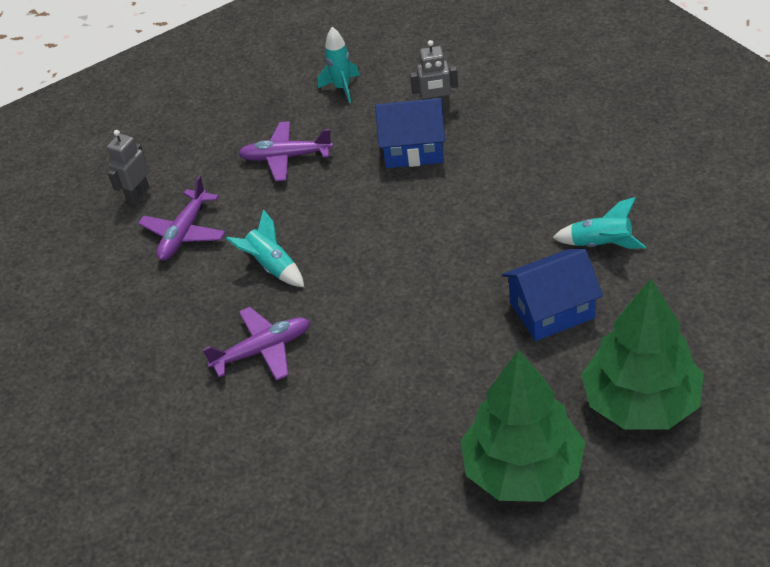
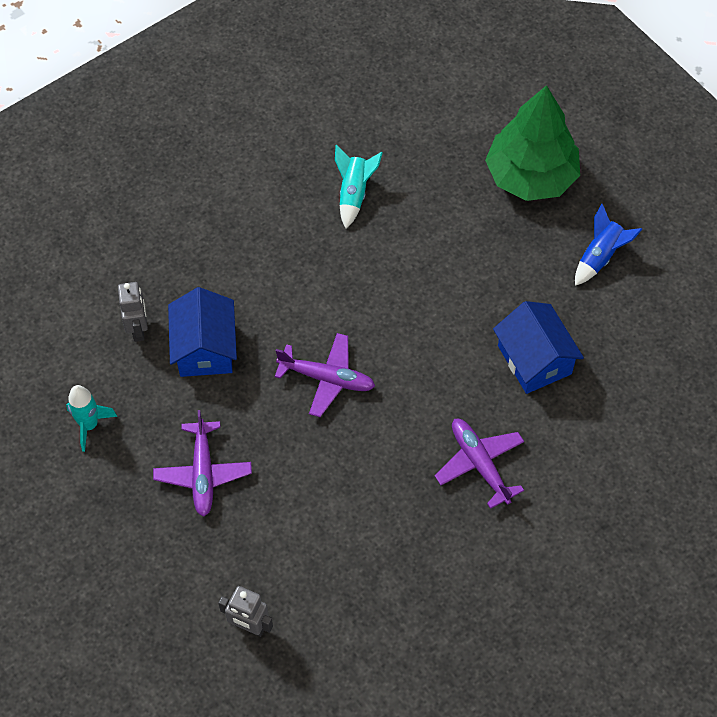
camera: 100 degrees left, 15 degrees up
purple plane [138,176,225,261] -> purple plane moved to [275,333,375,417]
turquoise rocket [226,209,304,287] -> none
green tree [461,349,585,502] -> blue rocket [575,204,642,286]
blue house [502,249,603,341] -> blue house moved to [493,301,584,394]

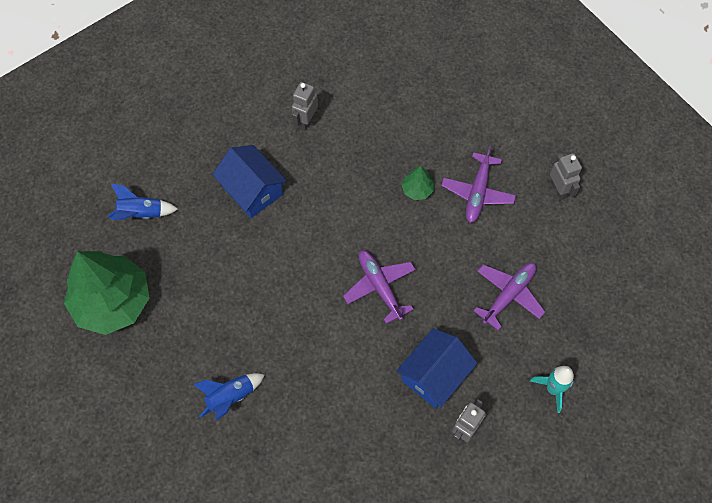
camera: 135 degrees left, 5 degrees up
turquoise rocket [335,145,383,229] -> blue rocket [193,373,264,420]
purple plane [434,419,524,509] -> purple plane moved to [441,146,516,223]
blue house [493,301,584,394] -> blue house turned 60 degrees counterclockwise [212,145,287,218]
none -> grey robot [292,82,318,131]
none -> green tree [402,166,434,200]

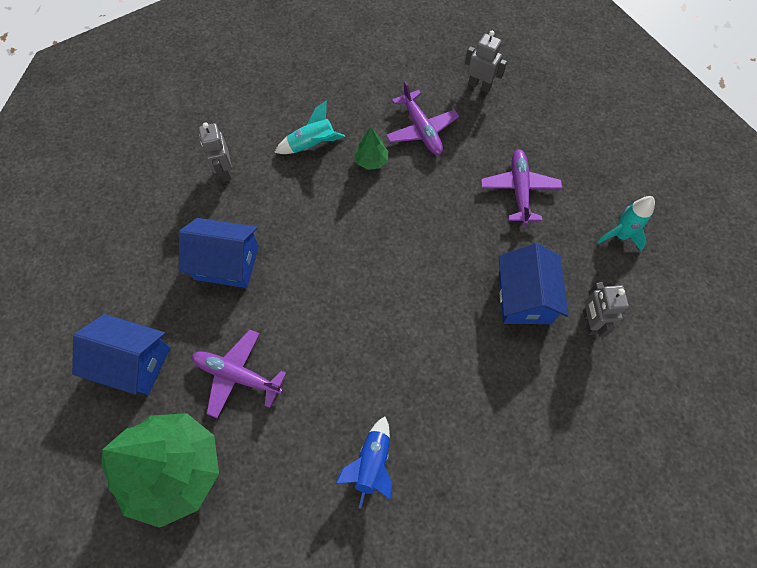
camera: 40 degrees left, 0 degrees up
blue rocket [108,183,178,220] -> blue house [72,314,170,395]
purple plane [343,250,416,324] -> purple plane moved to [192,329,286,418]
none -> turquoise rocket [274,100,345,154]

